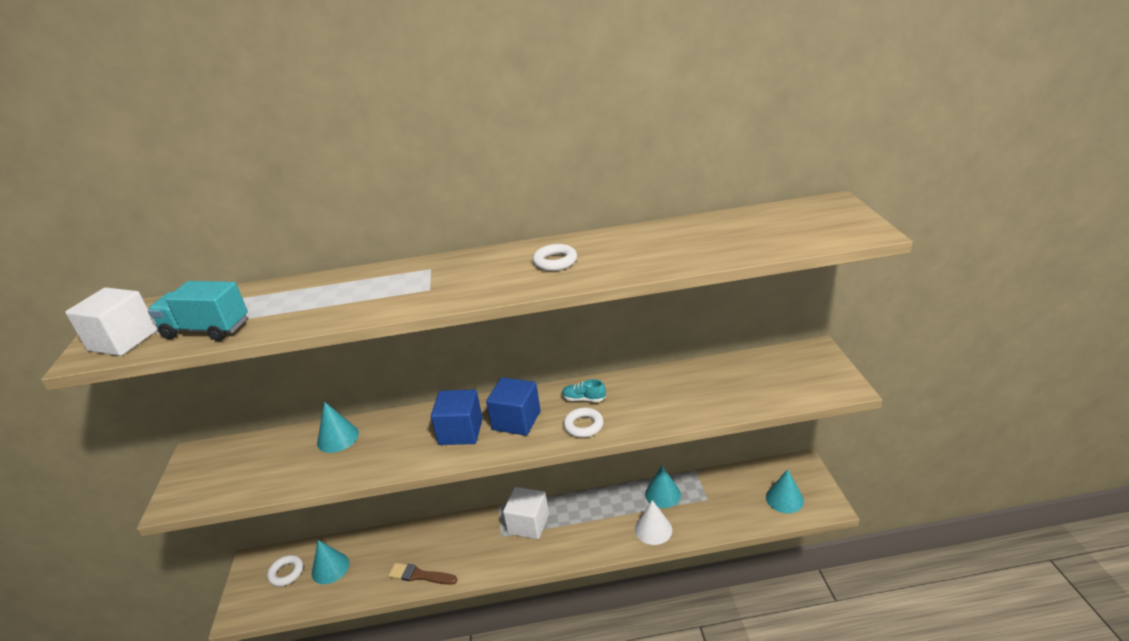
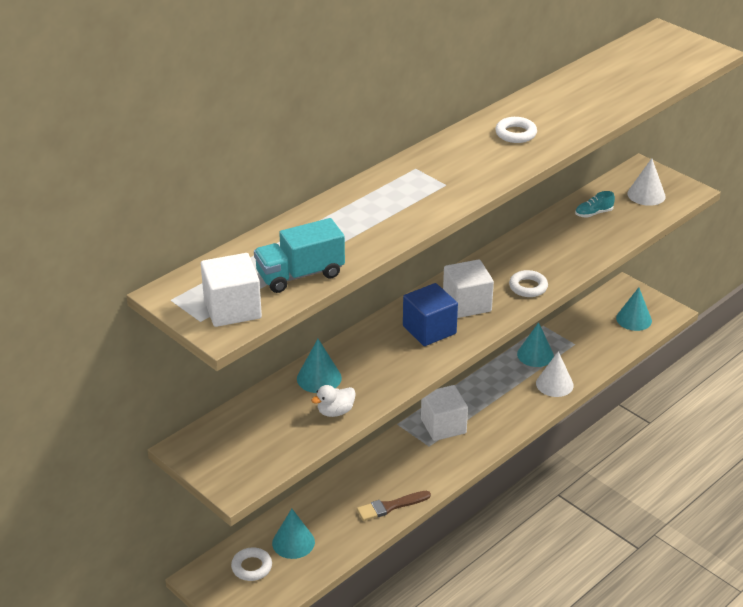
camera: 40 degrees left, 5 degrees up
blue cube [486,377,540,436] -> white cube [443,259,494,318]
turquoise shoe [562,379,606,402] -> turquoise shoe moved to [575,191,615,218]
none -> white duck [311,385,356,417]
none -> white cone [627,158,666,206]

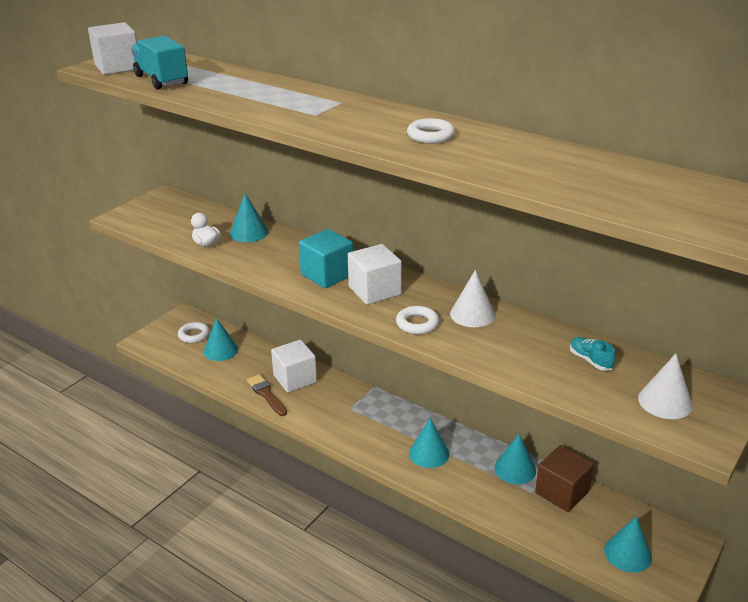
camera: 80 degrees right, 5 degrees down
blue cube [403,283,458,346] -> turquoise cube [299,229,353,288]
white cube [421,385,468,441] -> white cube moved to [271,340,317,392]
white cone [536,351,574,397] -> white cone moved to [450,270,495,327]
none -> turquoise cone [409,418,450,468]
none -> brown cube [535,445,594,512]

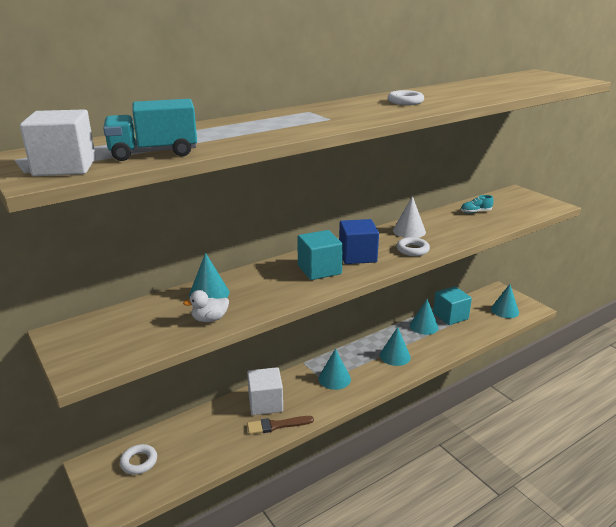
camera: 70 degrees left, 5 degrees down
turquoise cone [204,318,238,361] -> turquoise cone moved to [319,349,351,390]
white cube [348,244,402,305] -> blue cube [339,219,379,264]
brown cube [535,445,594,512] -> turquoise cube [433,286,472,325]
white cone [638,354,693,419] -> none

